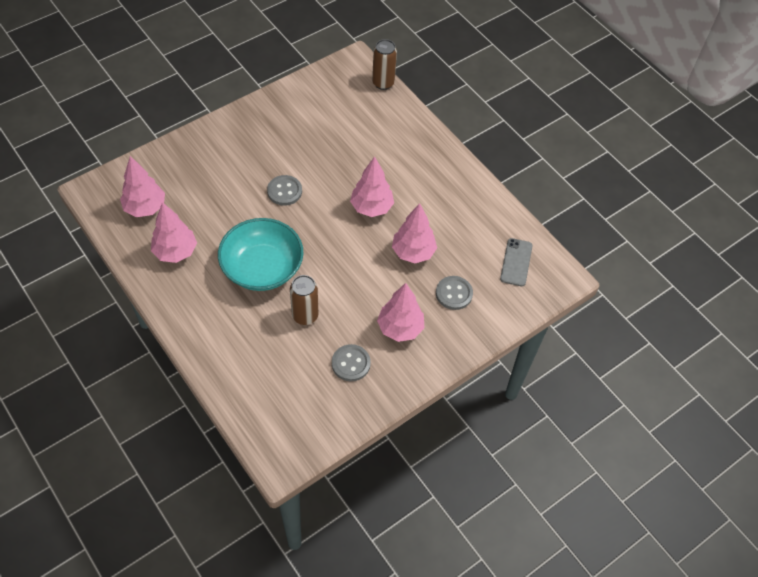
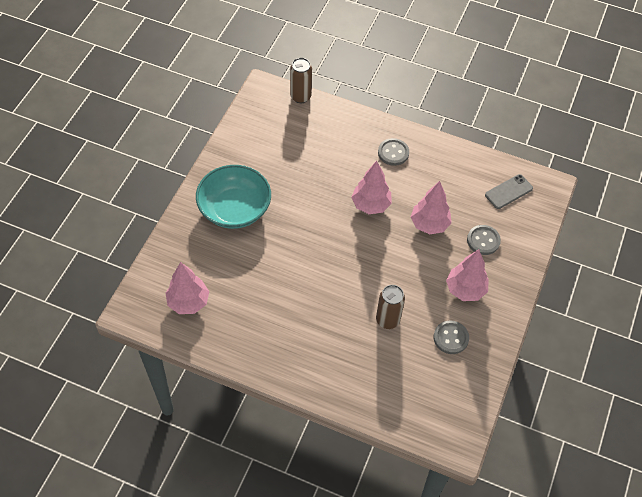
camera: 30 degrees left, 0 degrees up
pink tree [151,202,197,263] -> none
turquoise bowl [218,218,303,291] -> turquoise bowl moved to [196,165,271,229]
grey button [267,175,302,206] -> grey button moved to [378,138,409,166]
grey phone [500,238,533,286] -> grey phone turned 75 degrees clockwise [485,174,533,209]

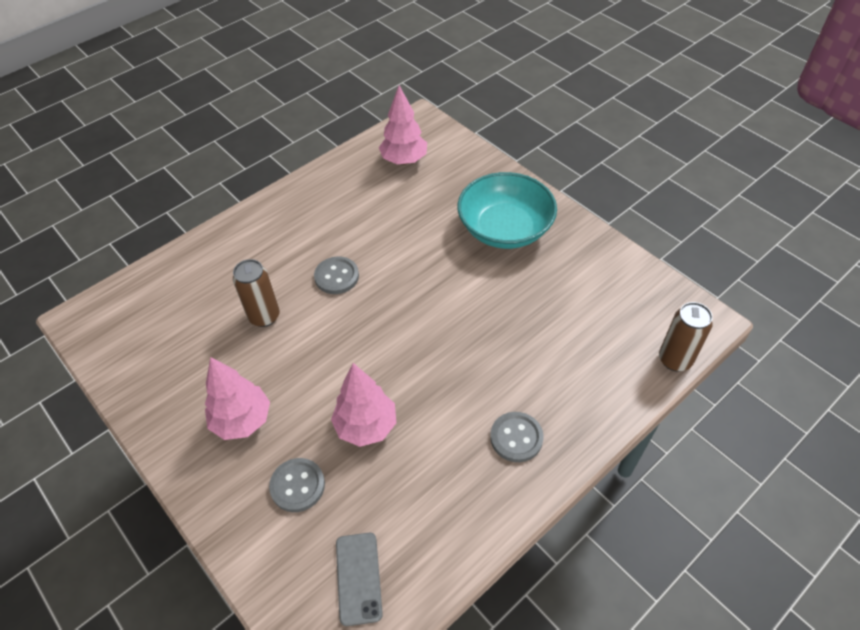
camera: 120 degrees right, 5 degrees down
pink tree [351,161,392,214] -> none
grey button [434,321,469,354] -> grey button moved to [314,257,359,294]

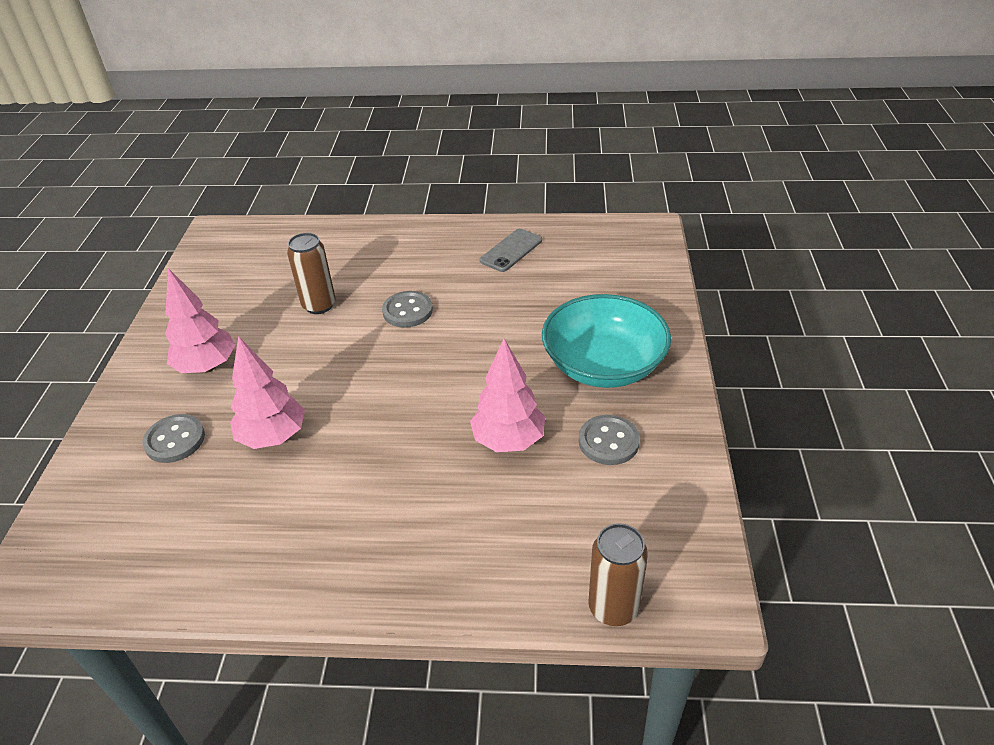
camera: 45 degrees right, 10 degrees down
grey phone [336,533,383,626] -> grey phone moved to [480,229,542,272]
pink tree [379,85,427,165] -> pink tree moved to [470,339,545,452]
grey button [490,412,544,462] -> grey button moved to [579,415,640,465]

